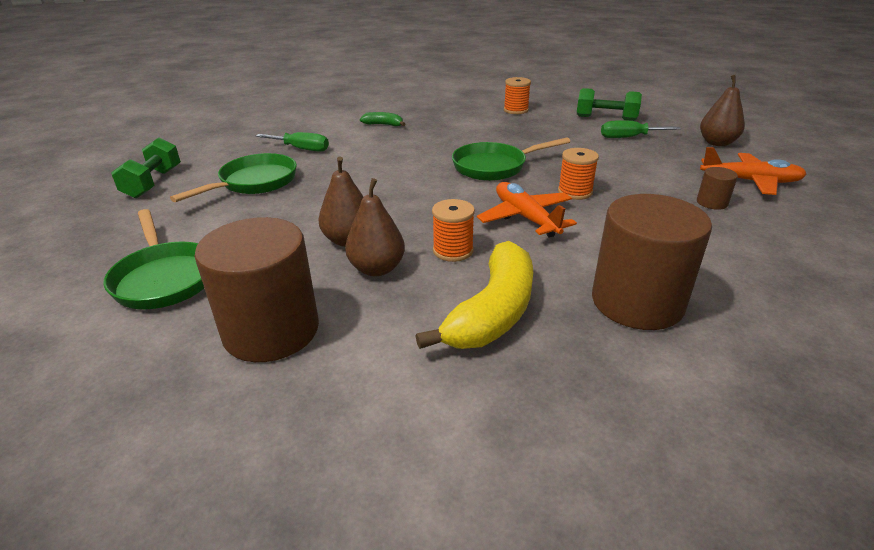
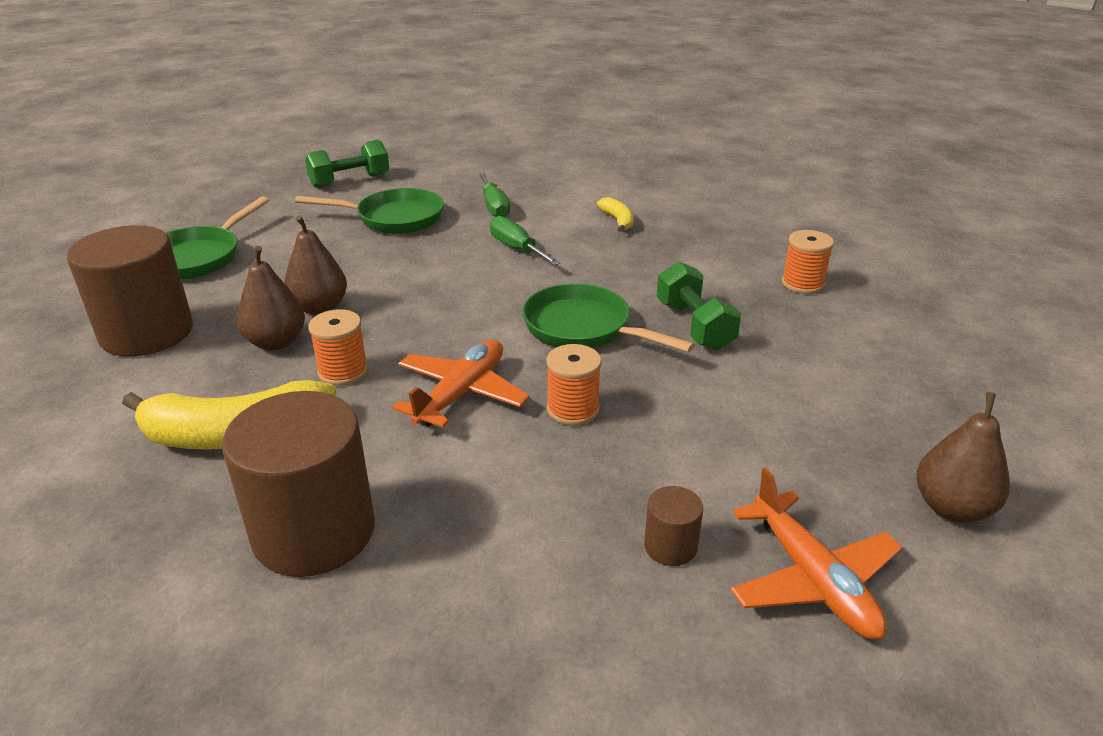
camera: 55 degrees right, 0 degrees up
green banana [360,112,405,126] -> yellow banana [597,197,634,232]
green dumbbell [577,88,642,121] -> green dumbbell moved to [657,261,741,351]
green screwdriver [601,120,681,138] -> green screwdriver moved to [490,216,561,266]

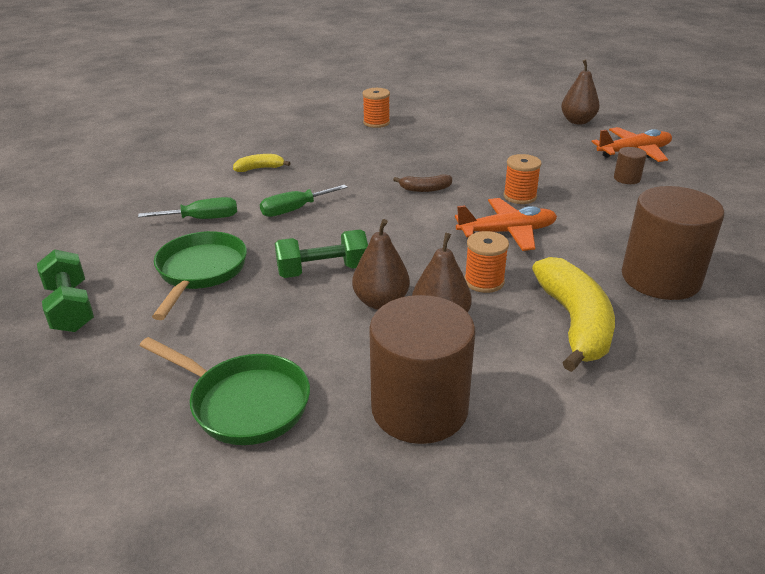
camera: 85 degrees left, 0 degrees up
orange plane [392,340,530,428] -> orange plane turned 135 degrees clockwise [455,198,557,251]
green pan [522,283,695,353] -> brown banana [393,174,452,192]
green dumbbell [657,261,741,351] -> green dumbbell moved to [275,230,368,278]

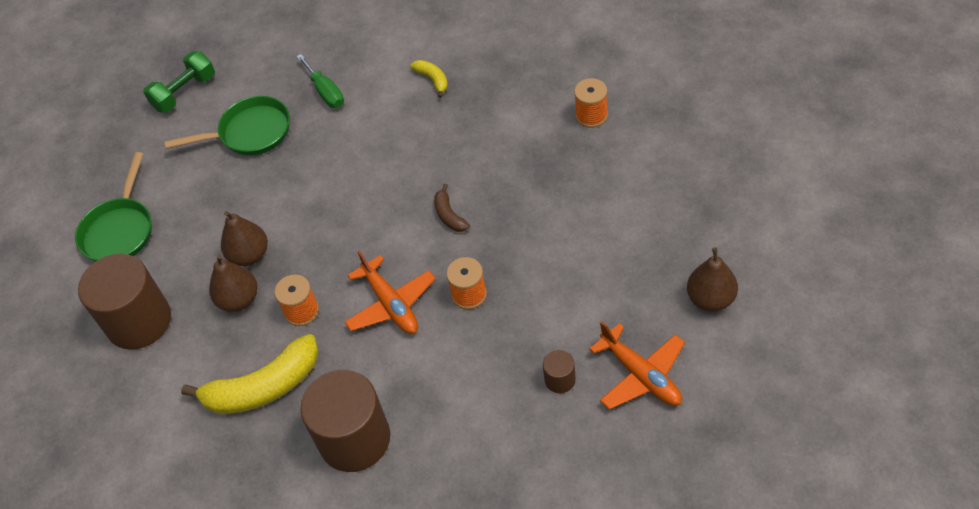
camera: 75 degrees right, 20 degrees up
green screwdriver [260,185,348,217] -> none
green dumbbell [275,230,368,278] -> none

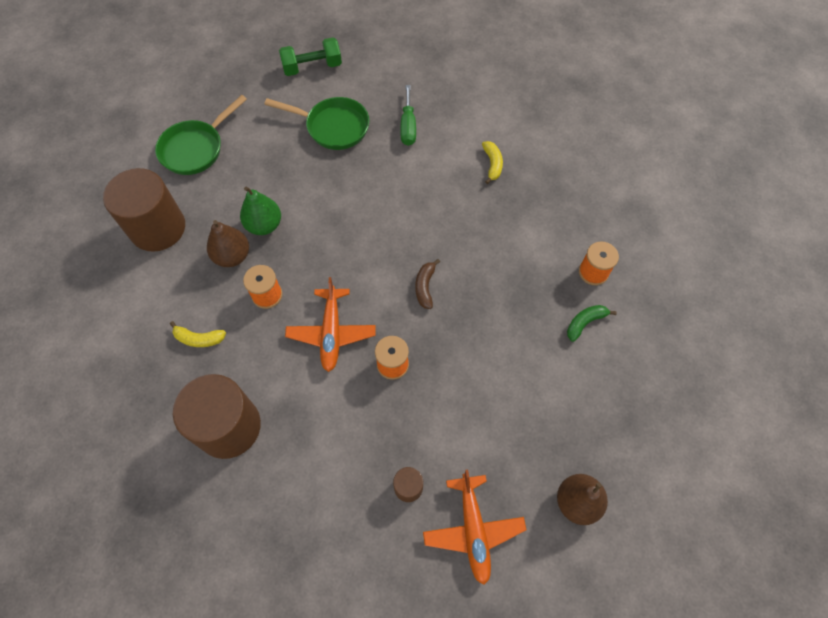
camera: 25 degrees right, 10 degrees up
yellow banana [181,334,319,414] -> yellow banana [170,321,226,347], size x0.48
brown pear [221,211,268,266] -> green pear [240,187,281,235]
none -> green banana [567,305,617,342]

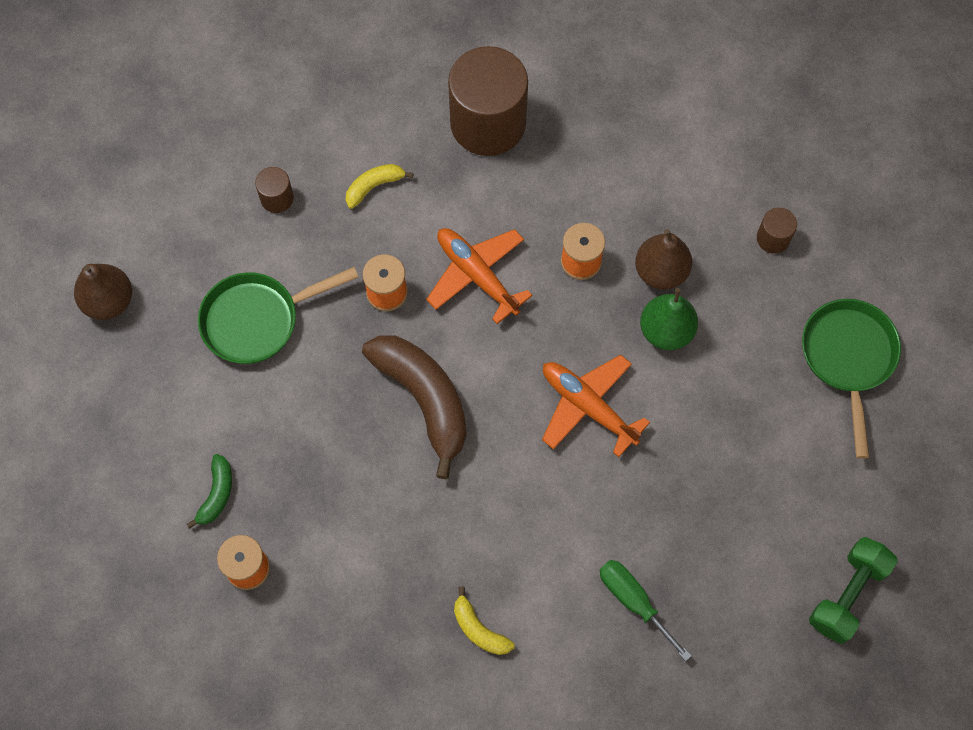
camera: 140 degrees right, 5 degrees up
brown cylinder [103,168,185,252] -> brown cylinder [757,208,797,254], size x0.43
yellow banana [170,321,226,347] -> yellow banana moved to [346,164,414,209]
green pan [264,97,369,150] -> green pan moved to [198,267,358,364]
brown banana [415,259,440,309] -> brown banana [362,335,467,479], size x2.09
orange plane [423,470,526,585] -> orange plane moved to [542,355,650,457]

